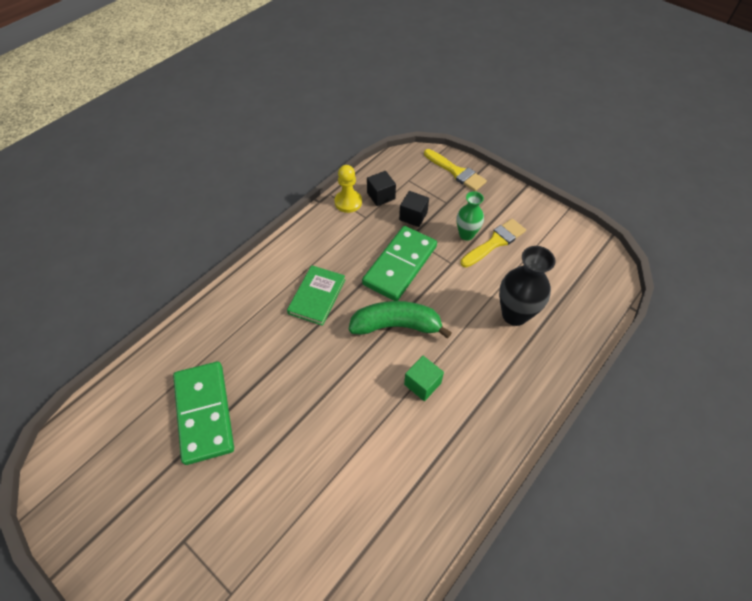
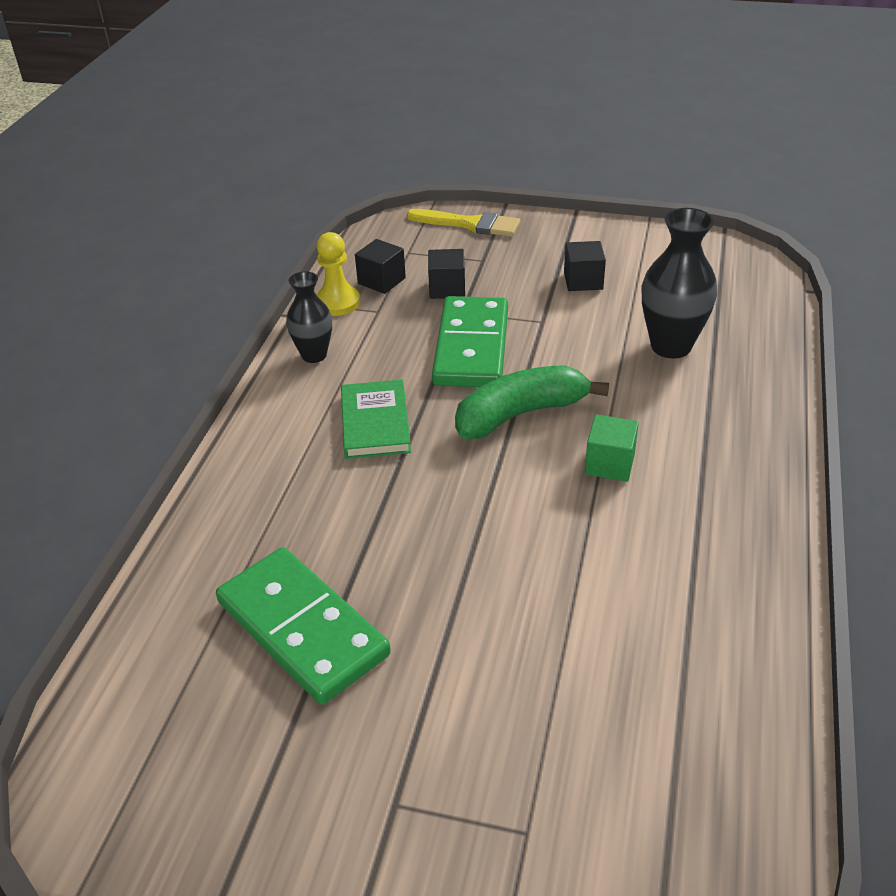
camera: 25 degrees left, 15 degrees down
green vase [456,191,484,241] -> none
yellow brush [460,219,526,268] -> black cube [564,241,606,291]
none -> black vase [286,272,332,363]

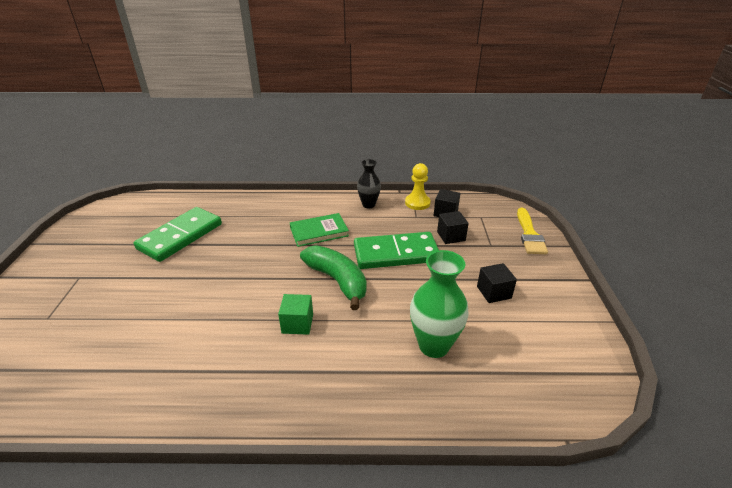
camera: 75 degrees right, 5 degrees down
black vase [642,208,717,359] -> green vase [410,250,469,358]

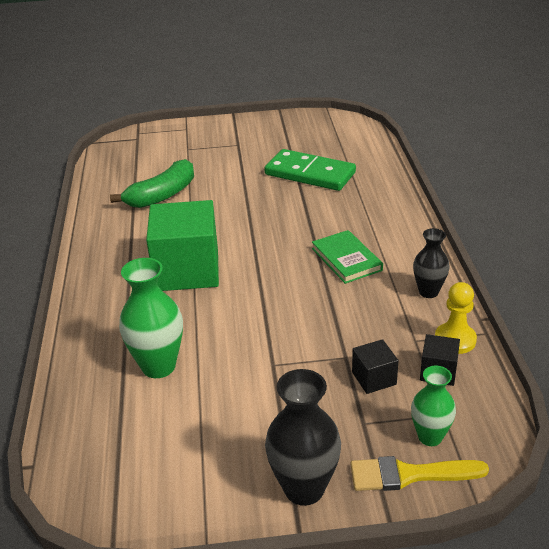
camera: 85 degrees right, 0 degrees up
green cube [278,294,313,335] -> green cube [146,200,219,291], size x2.22
green banana [300,245,367,310] -> green banana moved to [110,159,194,208]
green domino [354,232,439,269] -> none
black cube [477,263,517,303] -> none
none -> black vase [265,369,341,506]
none -> green vase [411,366,456,446]

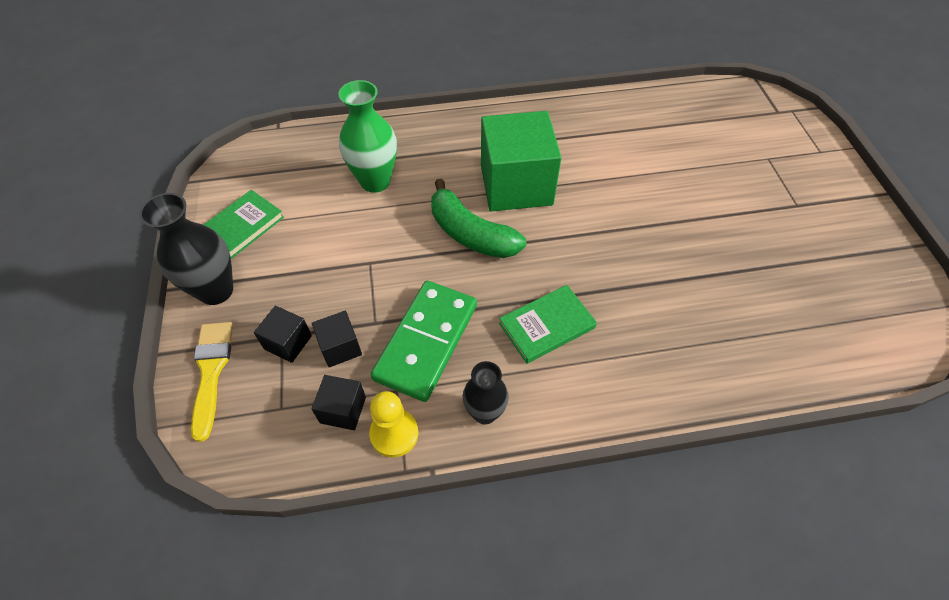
camera: 85 degrees right, 20 degrees up
green banana [110,159,194,208] -> green banana moved to [431,179,526,258]
green domino [264,149,356,191] -> green domino moved to [371,281,477,402]
green vase [411,366,456,446] -> none
none -> green book [204,190,284,259]
none -> black cube [254,306,312,363]

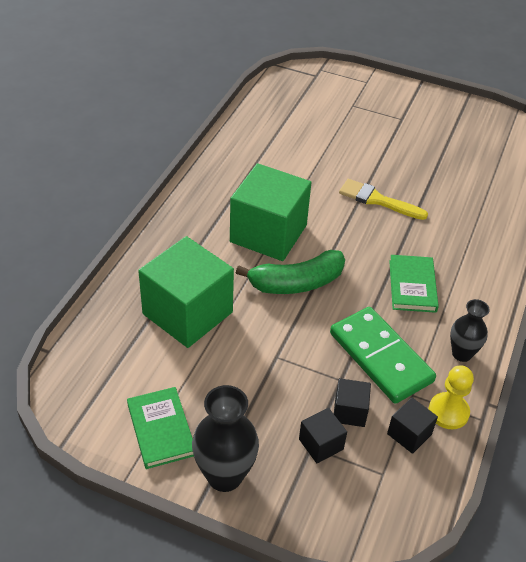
camera: 60 degrees left, 10 degrees down
yellow brush [191,322,233,442] -> yellow brush moved to [339,179,428,220]
green vase [338,80,397,193] -> green cube [138,236,234,348]

